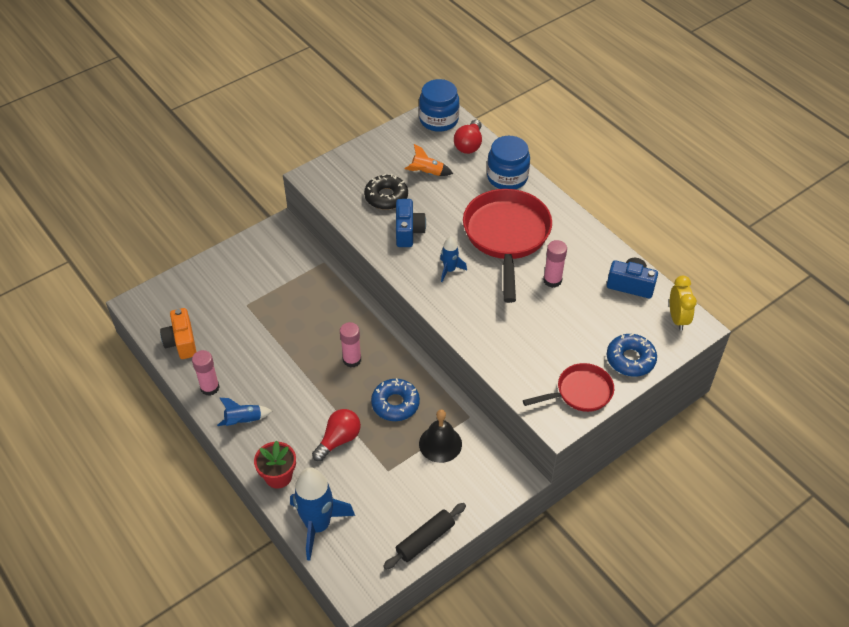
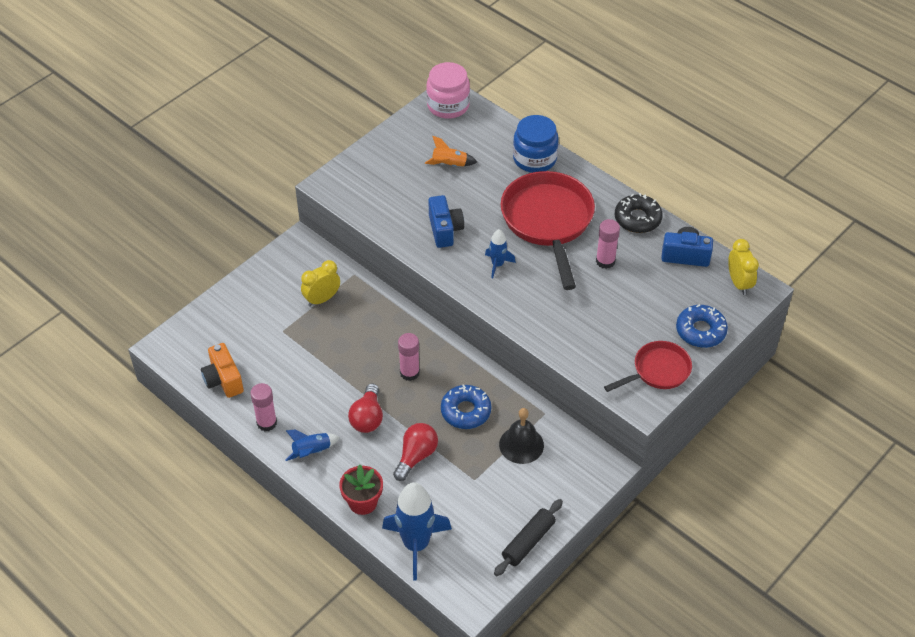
camera: 10 degrees left, 0 degrees up
black donut [364,174,408,210] -> black donut moved to [615,193,663,233]
blue jar [419,79,459,132] -> pink jar [426,62,470,119]
red light bulb [454,119,482,154] -> red light bulb moved to [348,384,383,433]
none -> yellow clock [301,260,340,307]

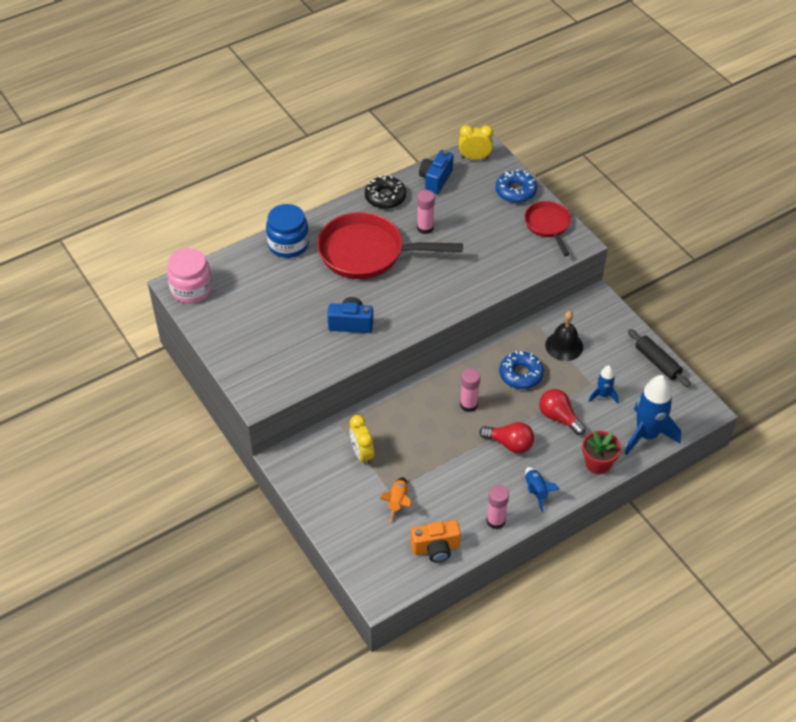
camera: 75 degrees left, 0 degrees up
orange rocket [425,136,477,167] -> orange rocket moved to [379,477,411,523]
blue rocket [485,229,516,278] -> blue rocket moved to [589,365,619,403]

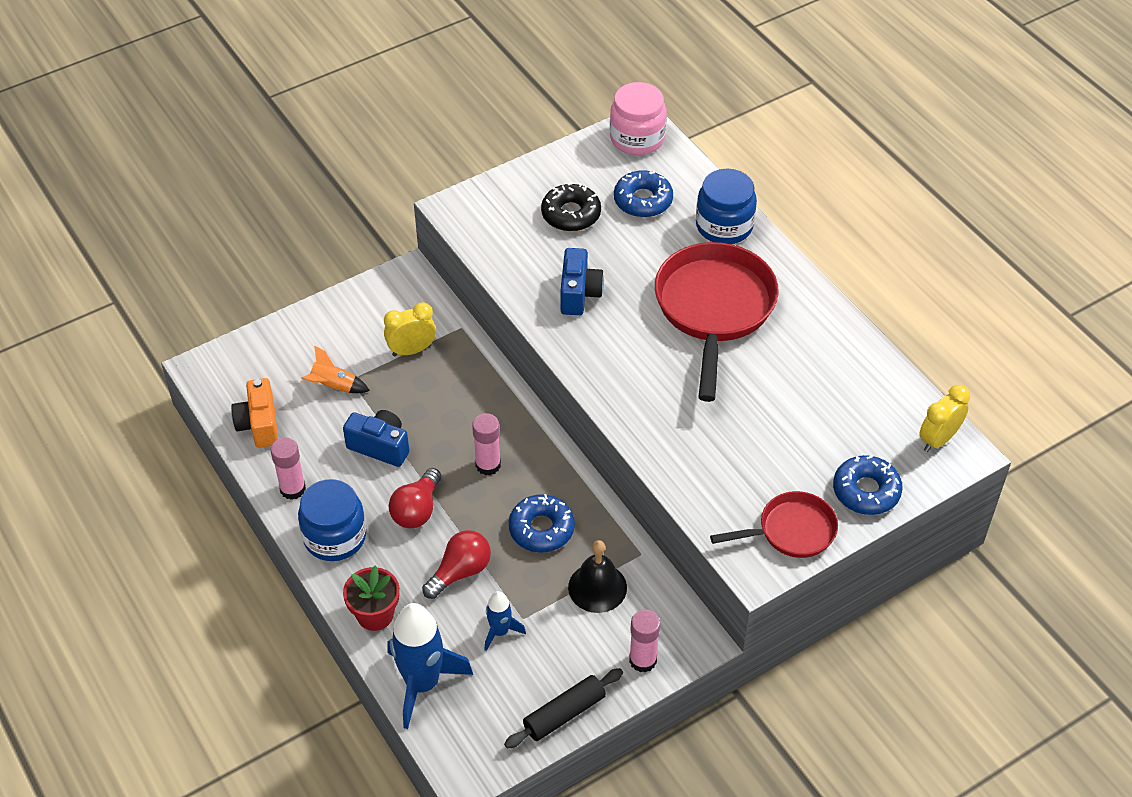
camera: 90 degrees right, 0 degrees up
black donut [365,176,406,209] -> black donut moved to [541,182,601,231]
pink glue stick [417,190,435,234] -> pink glue stick moved to [629,610,660,673]
blue camera [419,150,454,194] -> blue camera moved to [343,410,409,467]
yellow clock [459,125,493,160] -> yellow clock turned 135 degrees counterclockwise [919,385,970,452]
blue rocket [525,467,560,512] -> blue jar [298,479,366,561]
none -> blue donut [614,170,673,217]

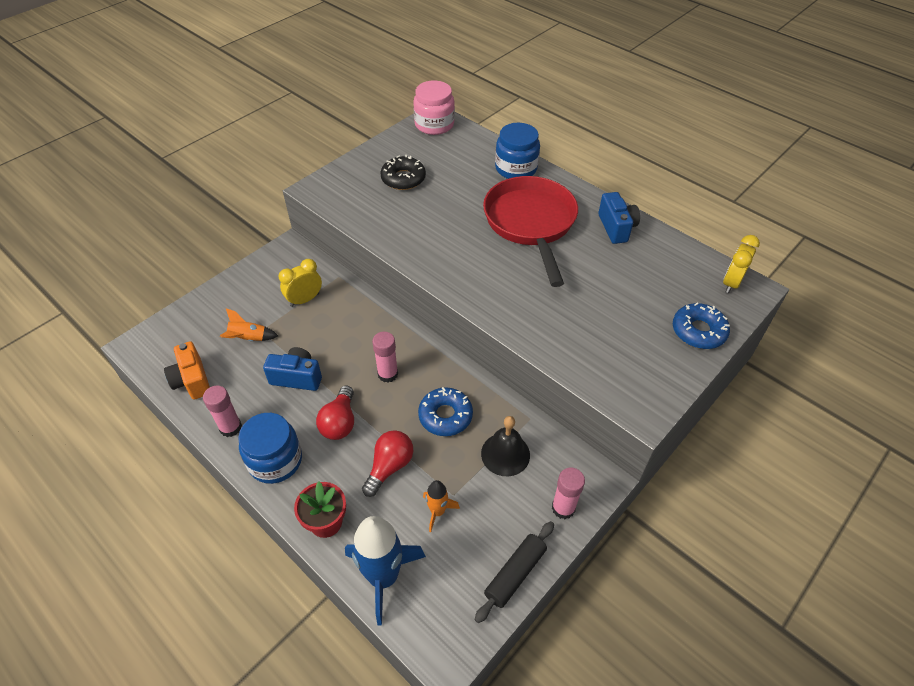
camera: 15 degrees left, 0 degrees up
blue rocket [484,591,526,651] -> orange rocket [423,480,460,532]
blue camera [560,248,604,315] -> blue camera moved to [598,192,640,244]
blue donut [614,170,673,217] -> none
red pan [710,491,838,558] -> none

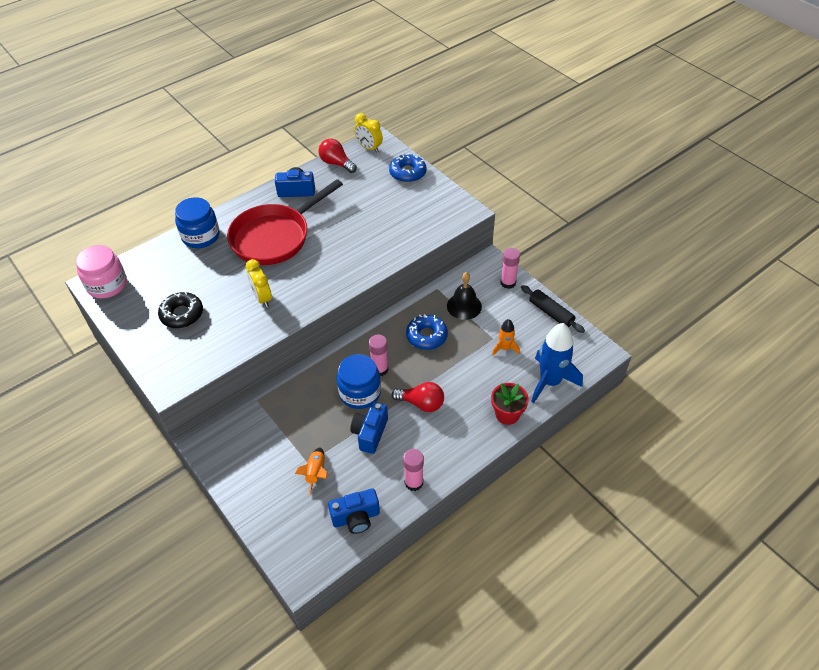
camera: 80 degrees left, 0 degrees up
orange camera [164,341,210,400] -> blue camera [328,488,380,534]
blue jar [238,413,302,484] -> blue jar moved to [337,354,381,409]
yellow clock [279,259,322,307] -> yellow clock moved to [246,259,272,307]
red light bulb [362,430,413,497] -> red light bulb moved to [318,139,357,173]
red pan [483,176,578,287] -> red pan turned 45 degrees counterclockwise [227,179,343,265]

